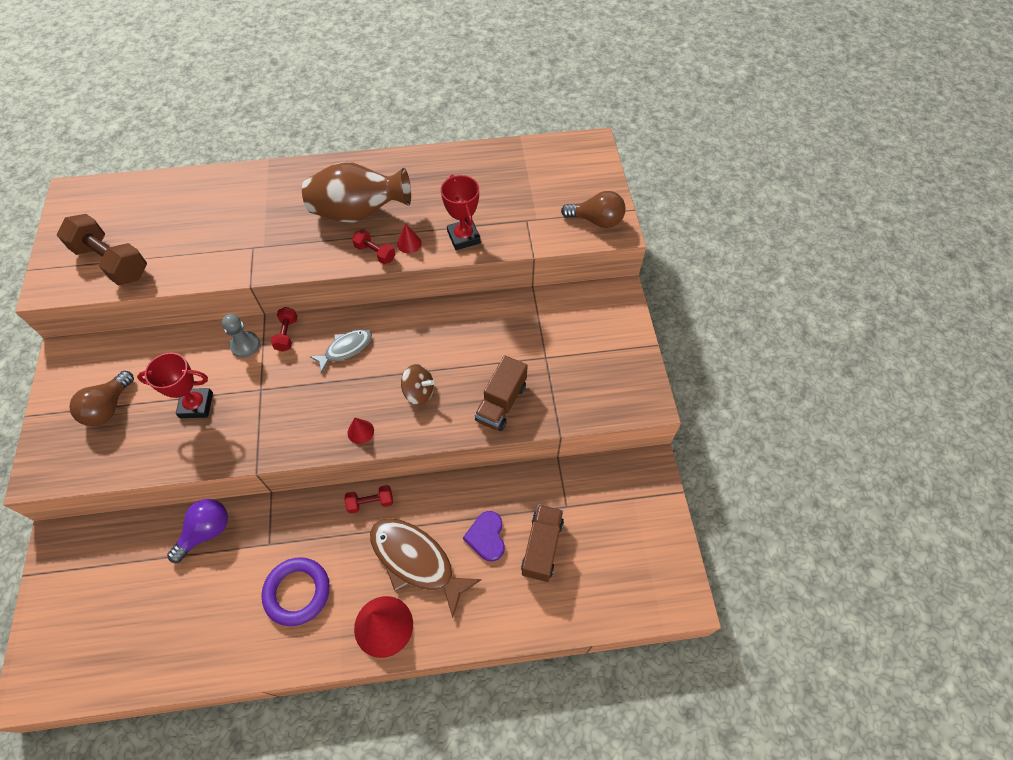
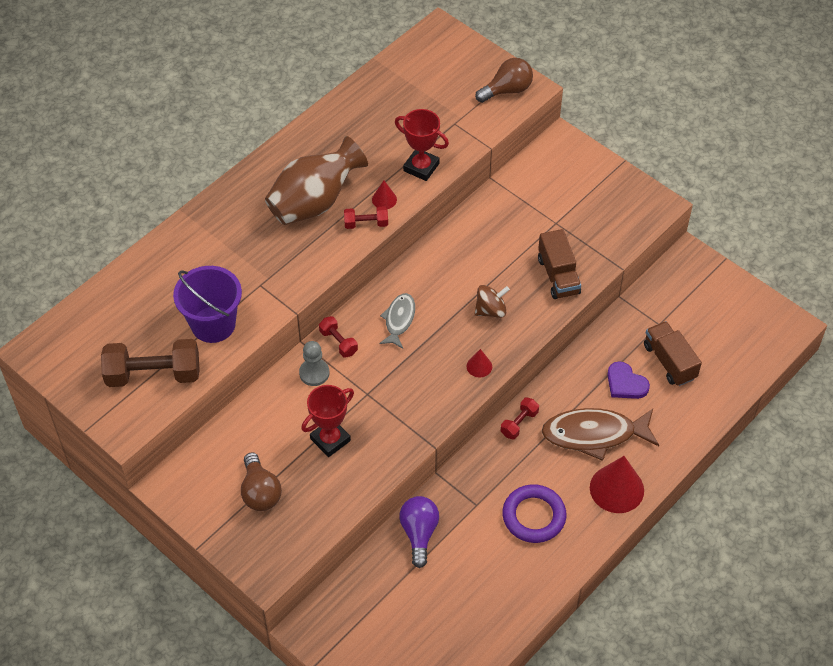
camera: 40 degrees left, 5 degrees down
none -> purple bucket [173,266,242,343]

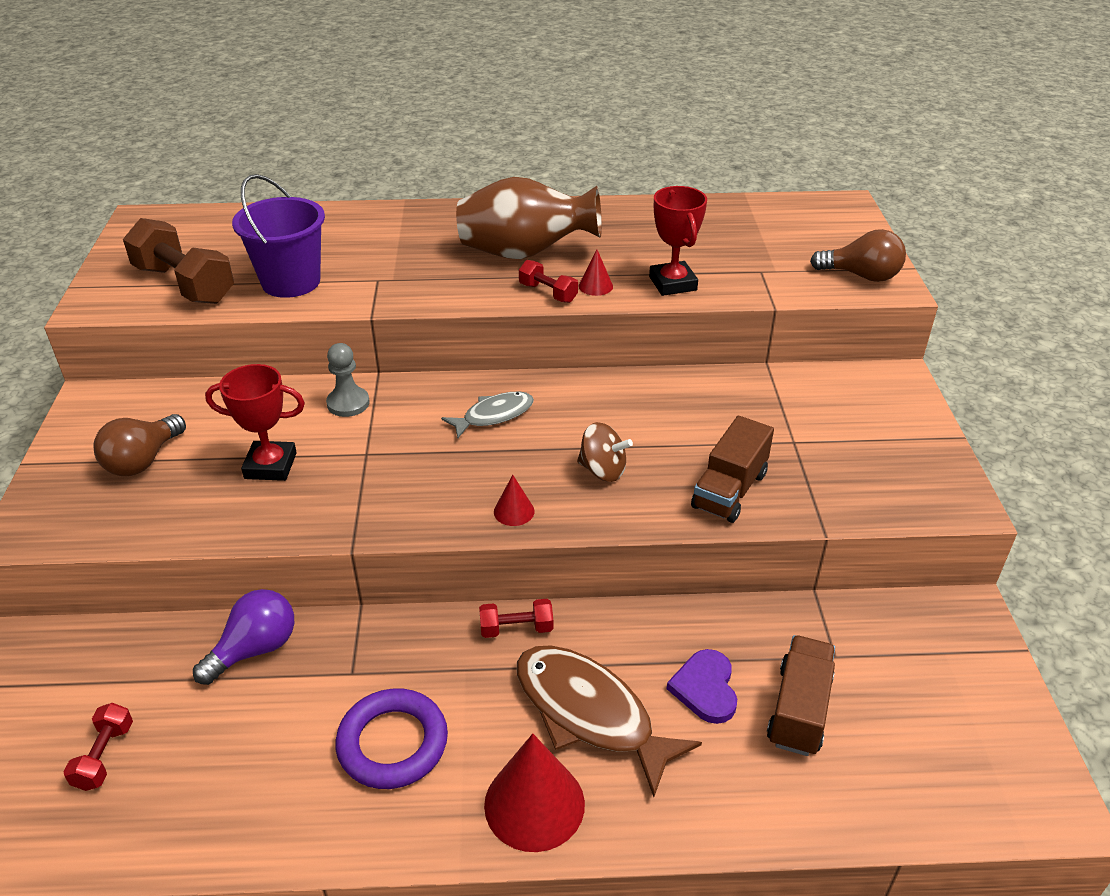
camera: 45 degrees right, 15 degrees down
red dumbbell [319,316,358,358] -> red dumbbell moved to [63,703,133,791]

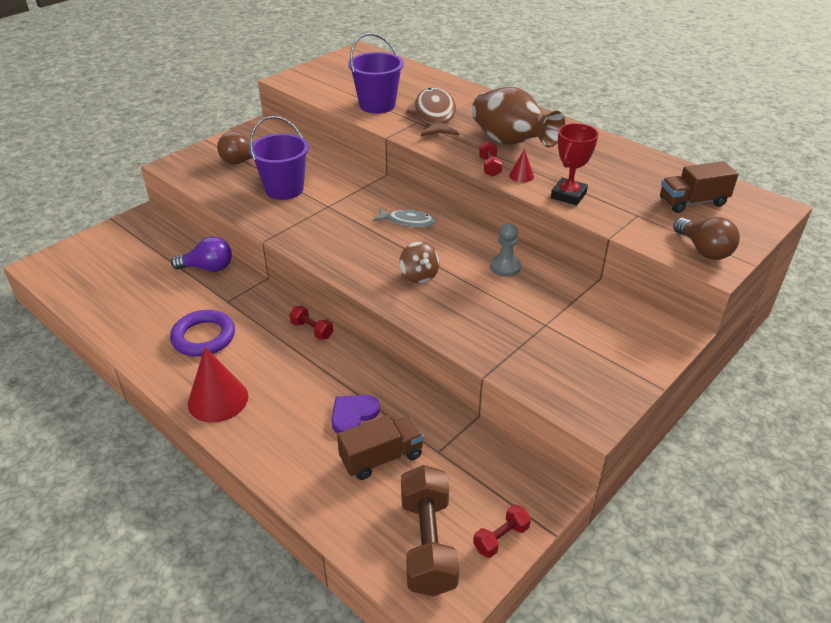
camera: 45 degrees right, 0 degrees up
red dumbbell [63,703,133,791] -> red dumbbell moved to [473,505,531,558]
brown dumbbell [123,218,234,304] -> brown dumbbell moved to [401,465,459,597]
red trophy [205,364,305,481] -> purple bucket [249,116,309,200]
grey pawn [326,343,370,417] -> grey pawn moved to [490,223,521,277]
red cone [494,475,535,526] -> none
brown fish [517,646,702,797] -> brown fish moved to [406,87,459,136]
brown truck [691,416,774,523] -> brown truck moved to [660,161,739,213]

